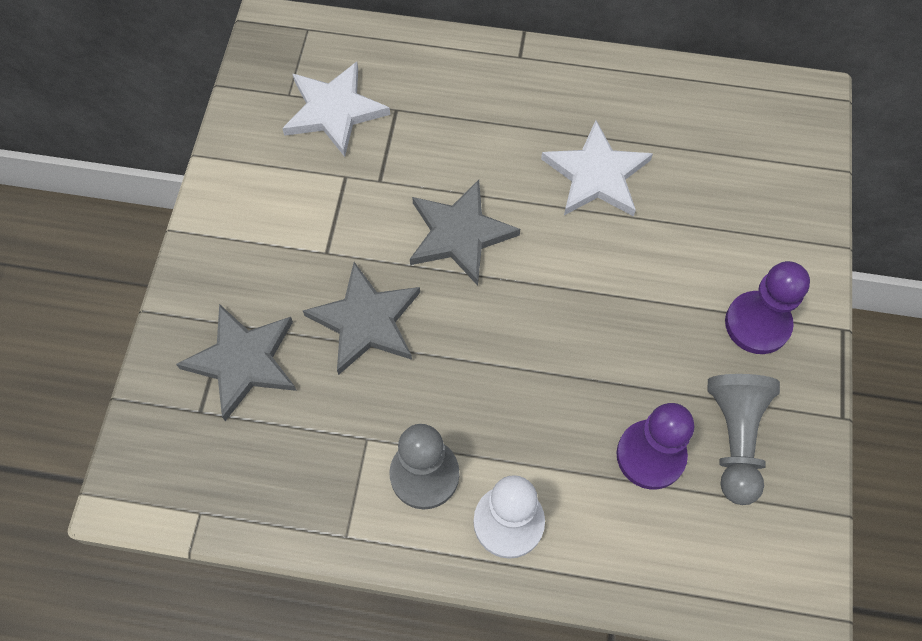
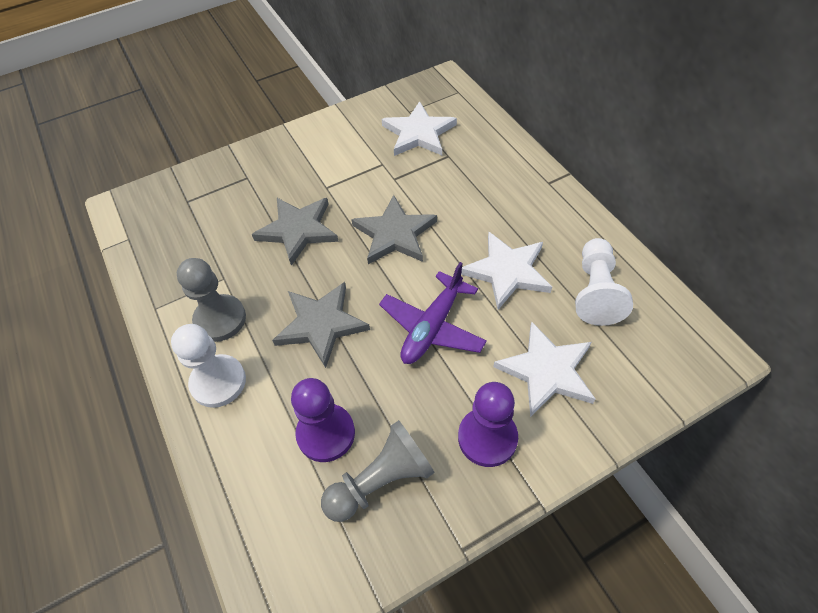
camera: 55 degrees right, 10 degrees down
grey star [176,304,297,421] -> grey star moved to [272,282,370,368]
none -> purple plane [379,262,487,364]
none -> white star [493,322,595,417]
none -> white pawn [575,238,633,326]

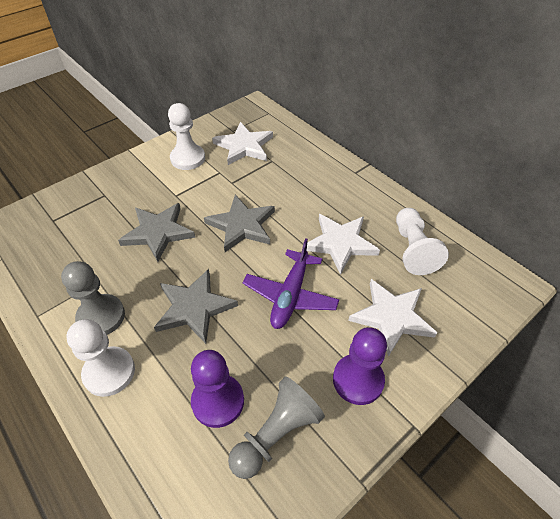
camera: 15 degrees left, 5 degrees down
none -> white pawn [168,103,205,170]

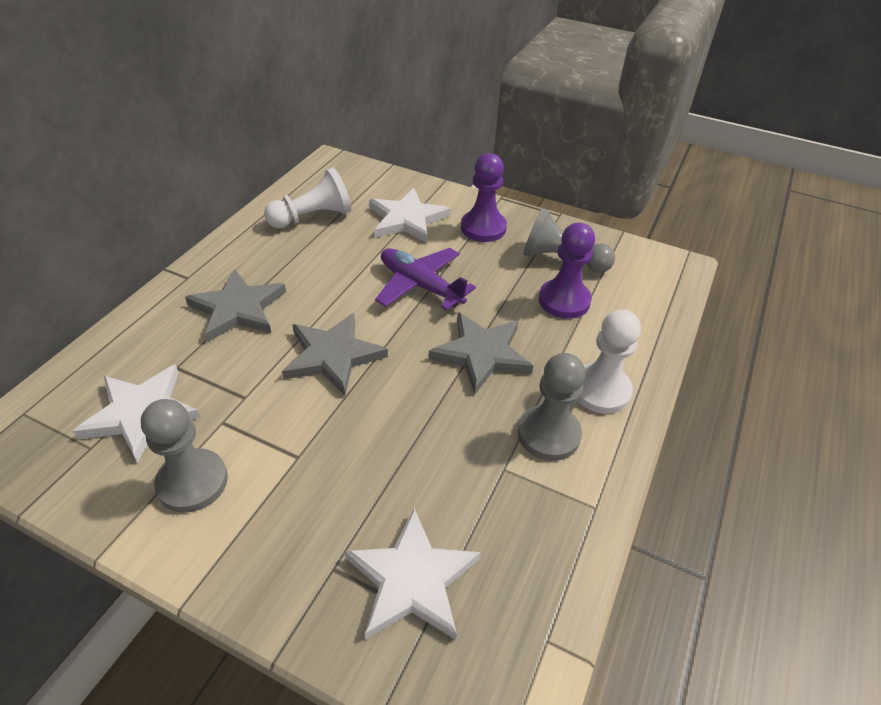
camera: 115 degrees left, 5 degrees down
grey star [118,203,196,262] -> grey star moved to [185,269,286,342]
white pawn [168,103,205,170] -> grey pawn [141,399,228,513]
purple plane [243,238,339,329] -> purple plane turned 135 degrees counterclockwise [375,248,476,311]
white star [307,214,380,275] -> white star moved to [345,509,481,640]

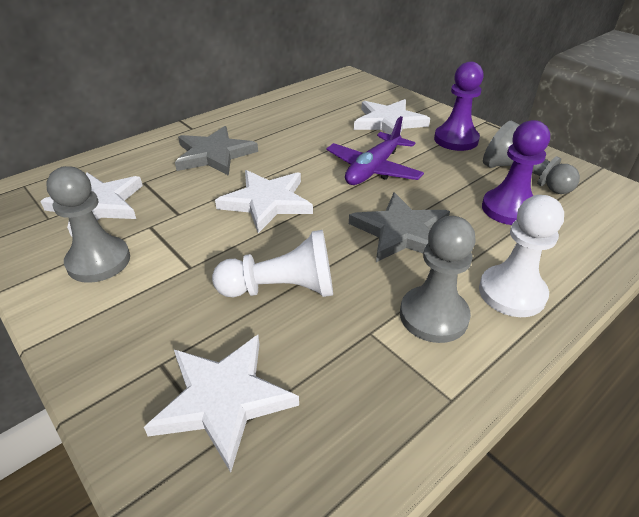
camera: 25 degrees right, 5 degrees down
white pawn [264,167,351,228] -> white pawn moved to [212,230,333,298]
grey star [282,313,388,396] -> white star [215,170,313,233]
purple plane [375,248,476,311] -> purple plane turned 120 degrees counterclockwise [326,116,424,185]

